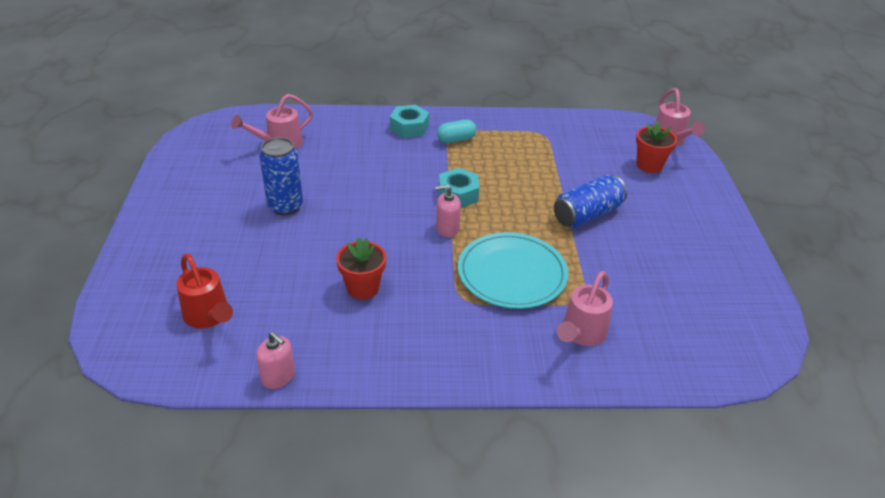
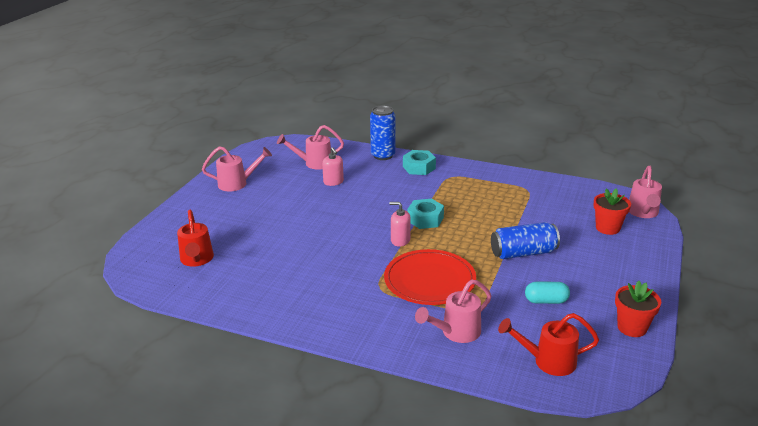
camera: 25 degrees right, 10 degrees down
pink soap dispenser [256,332,295,389] -> pink soap dispenser moved to [322,147,344,186]
blue can [259,137,303,215] -> blue can moved to [370,105,396,160]
red flower pot [336,237,386,300] -> red flower pot moved to [615,281,661,337]
turquoise capsule [437,119,477,143] -> turquoise capsule moved to [525,282,570,304]
turquoise plate [458,232,568,309] -> red plate [384,249,476,305]
none -> pink watering can [202,146,272,192]
none -> red watering can [498,313,599,376]

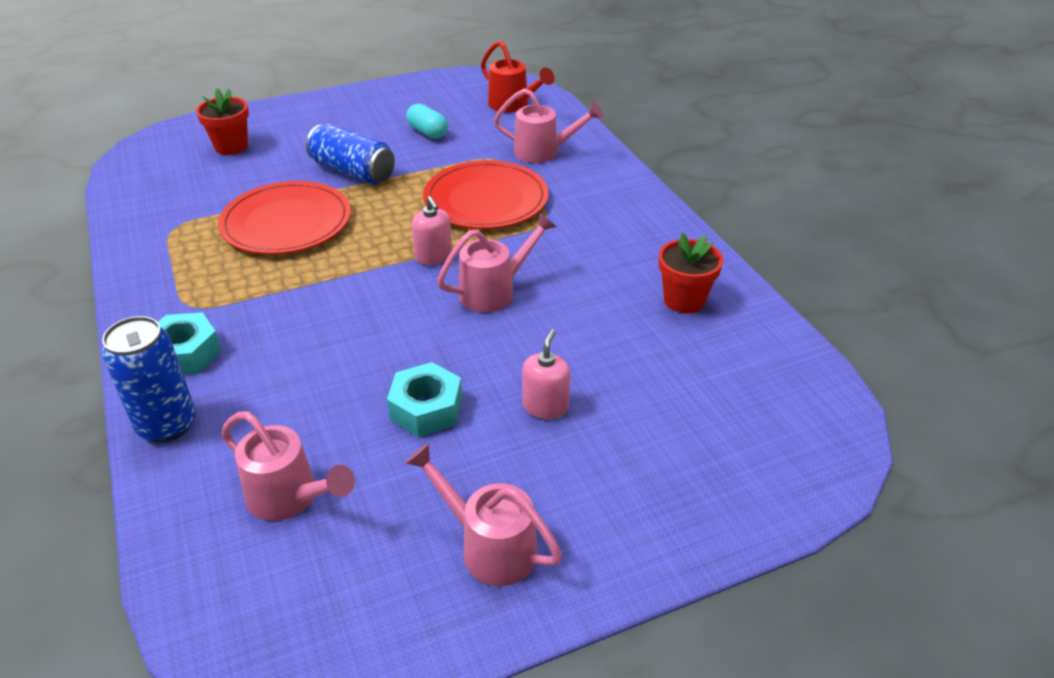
camera: 135 degrees left, 10 degrees up
red watering can [177,210,214,267] -> none
pink soap dispenser [322,147,344,186] -> pink soap dispenser moved to [522,329,570,419]
turquoise nut [407,199,444,229] -> turquoise nut moved to [387,362,462,437]
red flower pot [615,281,661,337] -> red flower pot moved to [659,233,723,314]
pink watering can [629,166,662,218] -> pink watering can moved to [437,213,557,313]
none -> red plate [218,181,351,254]

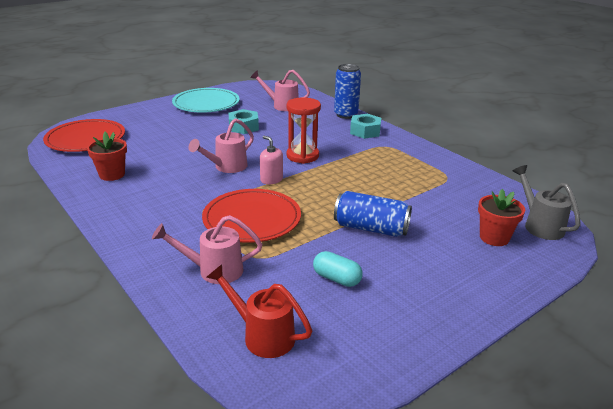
camera: 165 degrees right, 10 degrees down
red plate [218,181,351,254] -> red plate moved to [43,119,125,152]
pink watering can [405,443,562,586] -> turquoise plate [172,88,240,113]
pink soap dispenser [522,329,570,419] -> none
none -> red hourglass [287,97,321,164]
none -> grey watering can [513,165,581,240]

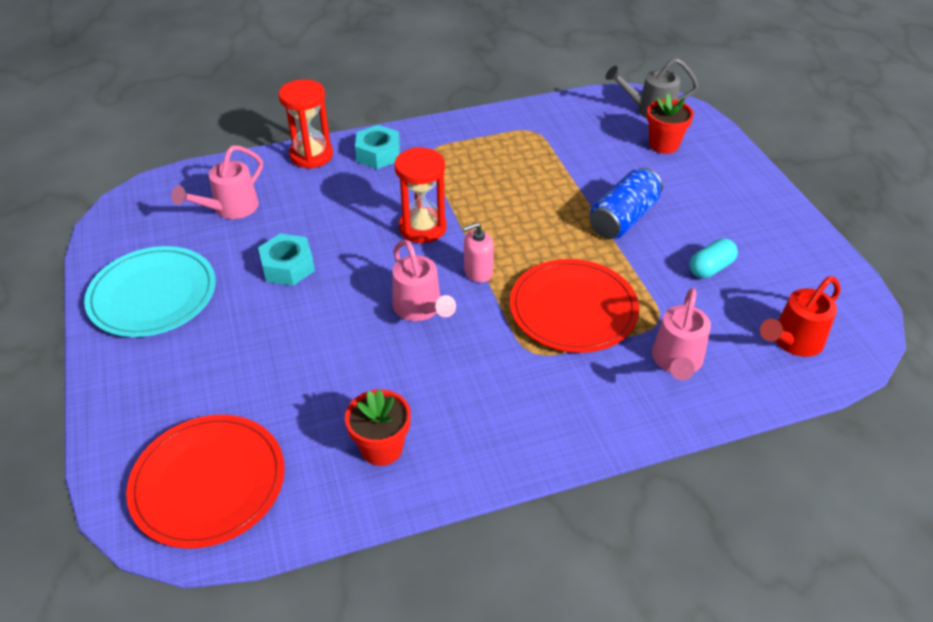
camera: 70 degrees left, 15 degrees up
blue can [334,64,361,119] -> red hourglass [278,79,333,169]

